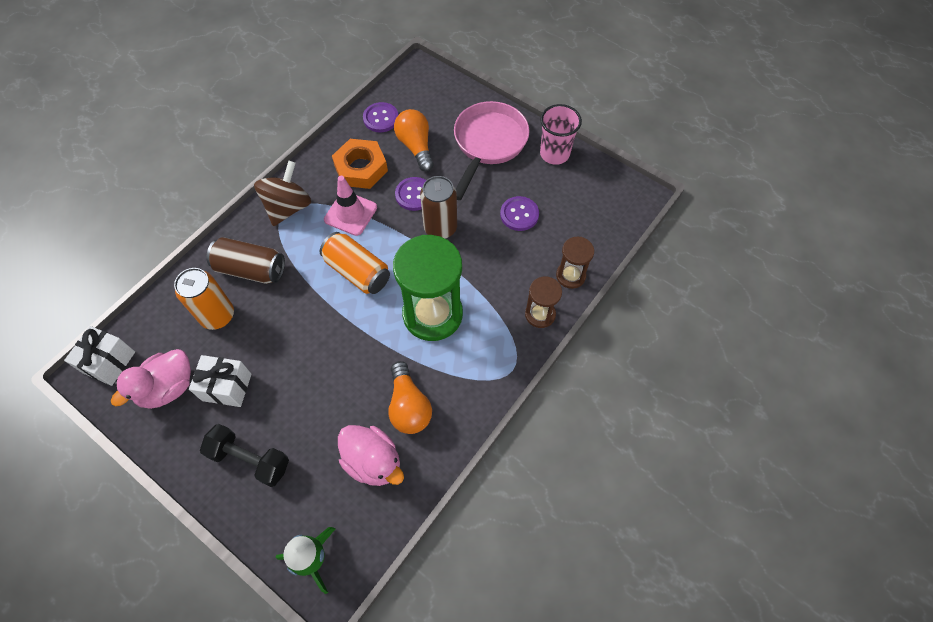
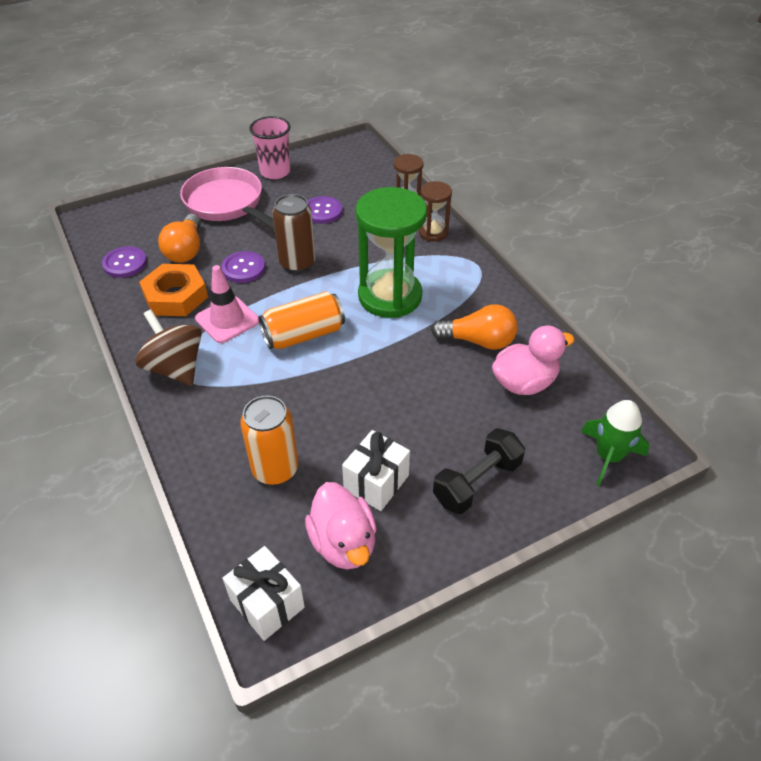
camera: 65 degrees left, 15 degrees down
brown can [206,237,285,284] -> none
orange light bulb [394,109,434,172] -> orange light bulb turned 90 degrees counterclockwise [158,214,201,263]

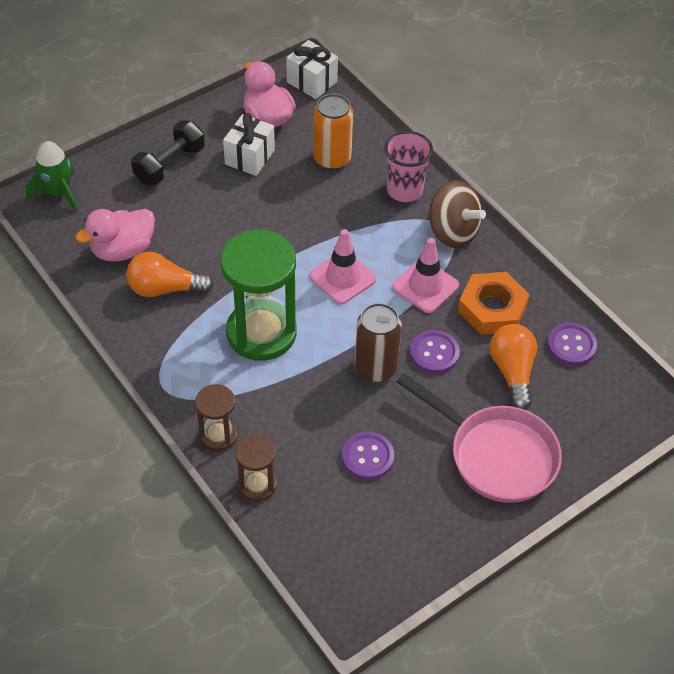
camera: 170 degrees right, 5 degrees up
pink cup [249,116,290,179] -> pink cup moved to [384,131,433,202]
orange can [258,291,345,349] -> pink traffic cone [310,229,376,304]

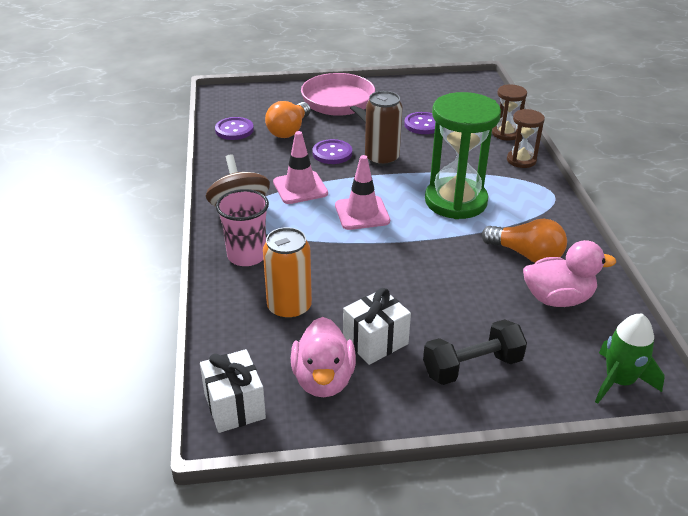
camera: 150 degrees left, 15 degrees down
orange nut [458,272,530,335] -> none

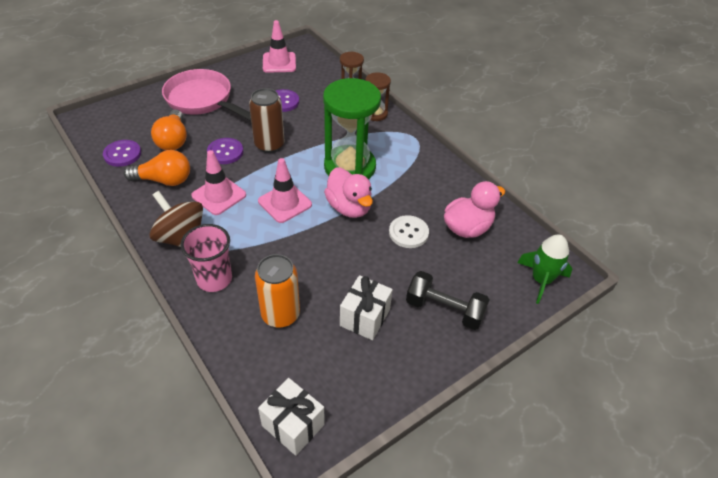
camera: 30 degrees left, 10 degrees up
pink duck [291,317,356,397] -> pink duck moved to [324,167,373,218]
black dumbbell [423,319,527,385] -> black dumbbell turned 75 degrees clockwise [406,271,490,330]
orange light bulb [482,219,567,263] -> orange light bulb moved to [124,150,190,186]
none -> pink traffic cone [263,20,296,73]
none -> white button [389,215,429,248]

